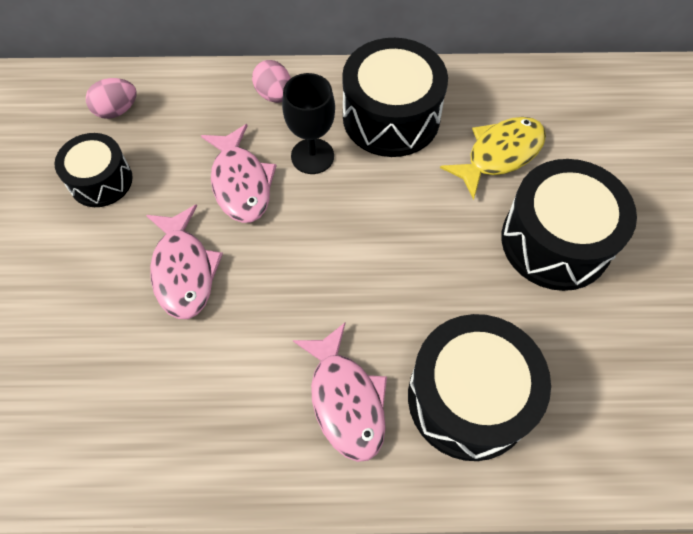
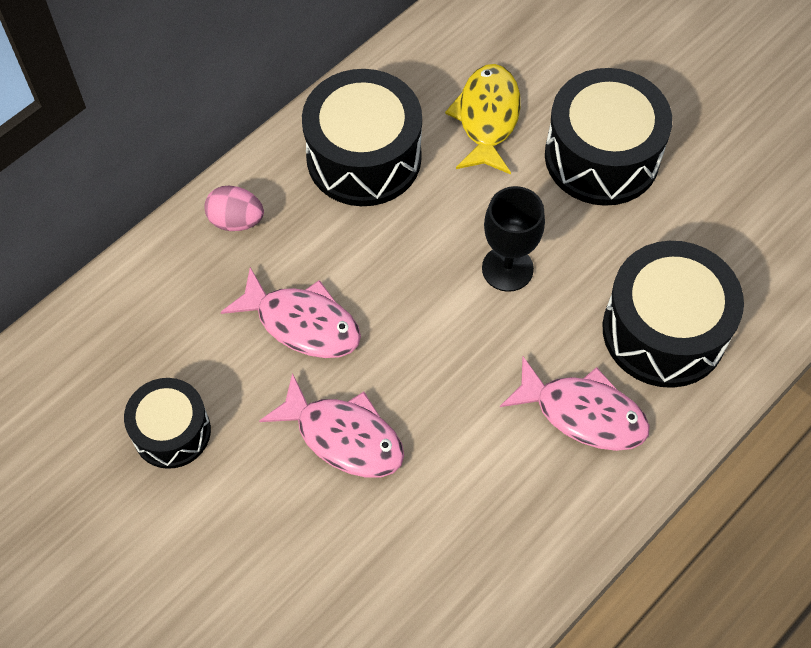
camera: 45 degrees left, 0 degrees up
pink egg [86,78,137,119] -> none
black goblet [282,73,335,174] -> black goblet moved to [482,186,545,292]

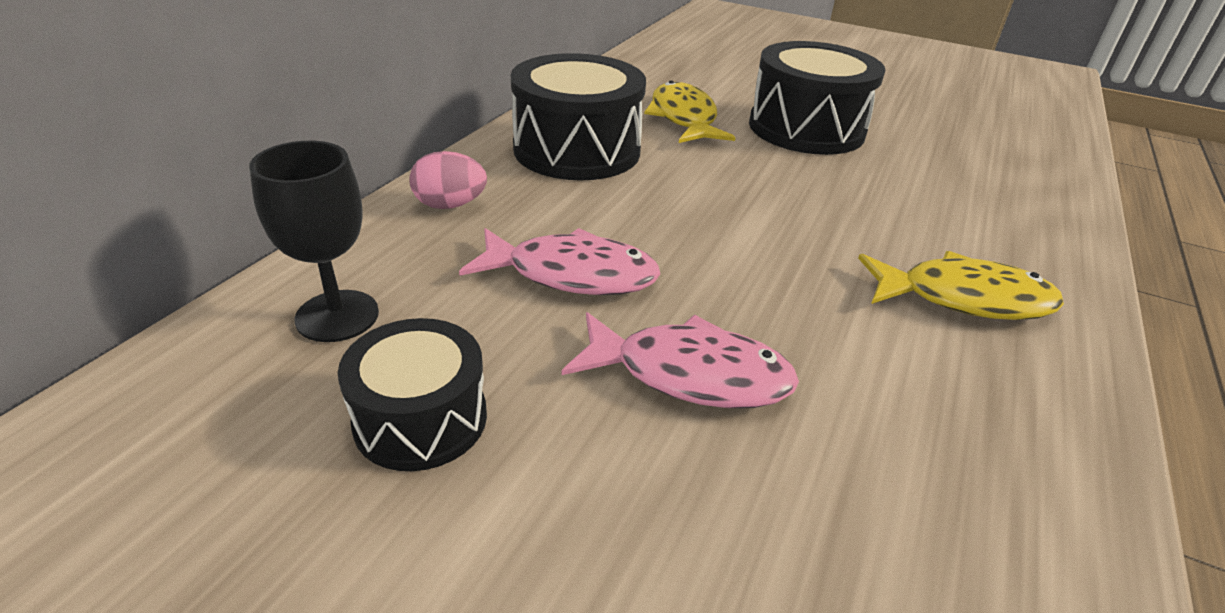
camera: 20 degrees left, 25 degrees down
black goblet [482,186,545,292] -> black goblet moved to [249,141,379,342]
pink fish [500,357,650,451] -> yellow fish [858,251,1064,320]
black drum [603,241,744,388] -> none

